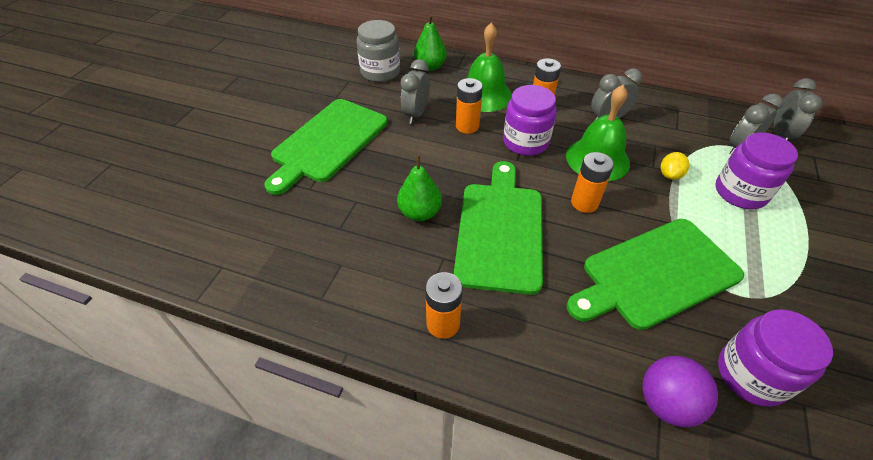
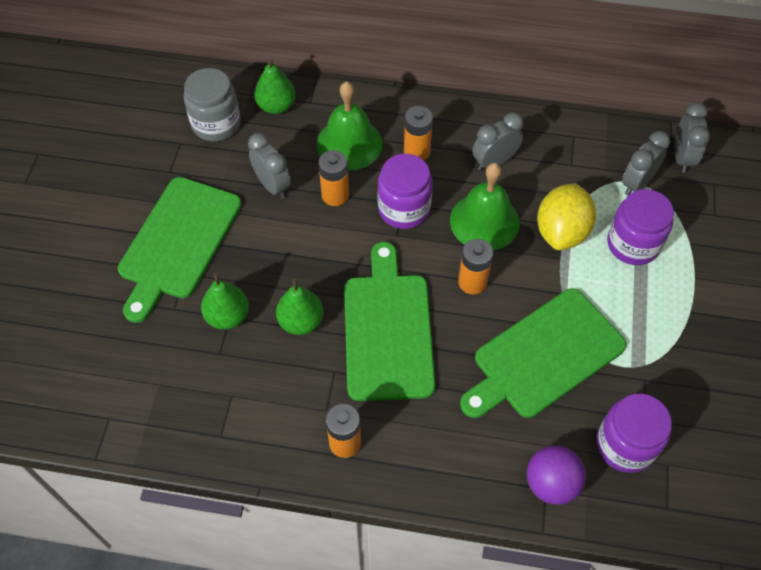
camera: 10 degrees left, 10 degrees up
grey clock [401,59,430,124] -> grey clock turned 135 degrees clockwise [248,133,291,199]
yellow lemon [661,152,690,180] -> yellow lemon [537,183,596,250], size x2.02
none -> green pear [201,273,249,330]

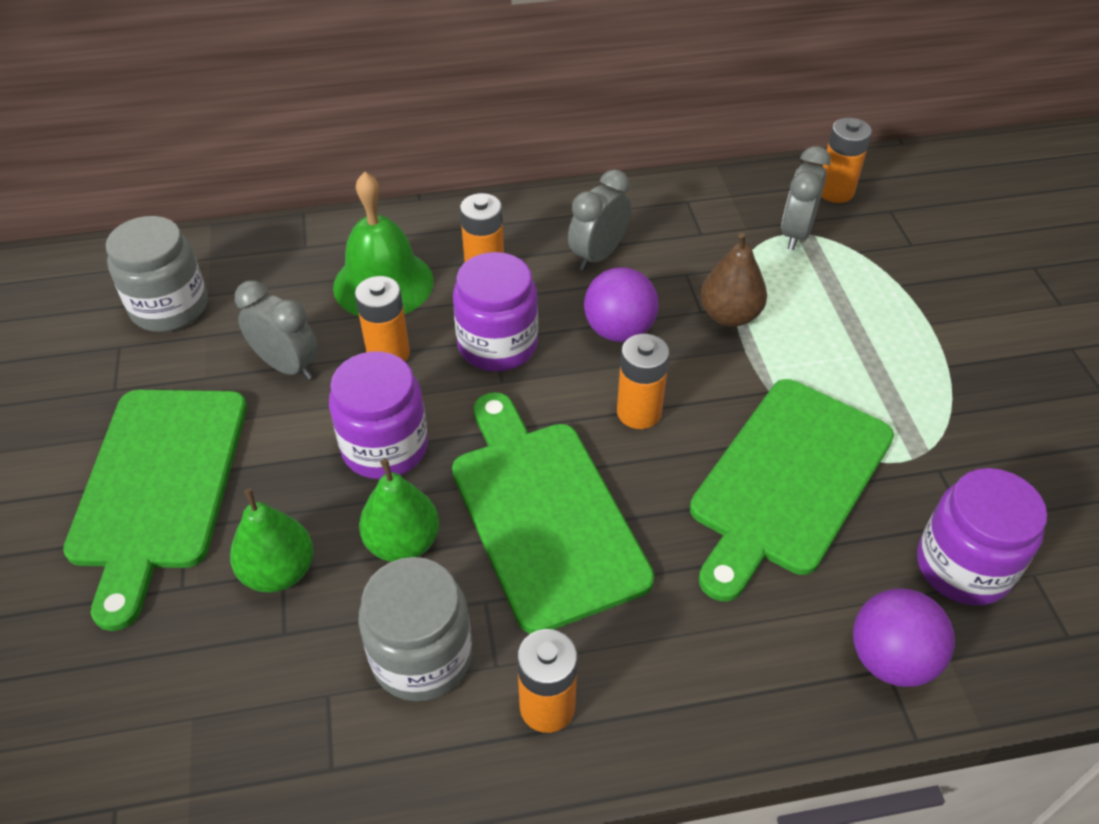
camera: 20 degrees left, 10 degrees down
green pear [254,59,295,114] -> none
green bell [450,163,519,251] -> purple ball [584,267,659,342]
yellow lemon [537,183,596,250] -> brown pear [700,233,767,327]
purple jar [607,189,674,265] -> purple jar moved to [329,351,428,479]
grey clock [674,102,710,173] -> orange battery [821,118,872,203]
none -> grey jar [358,557,472,701]

